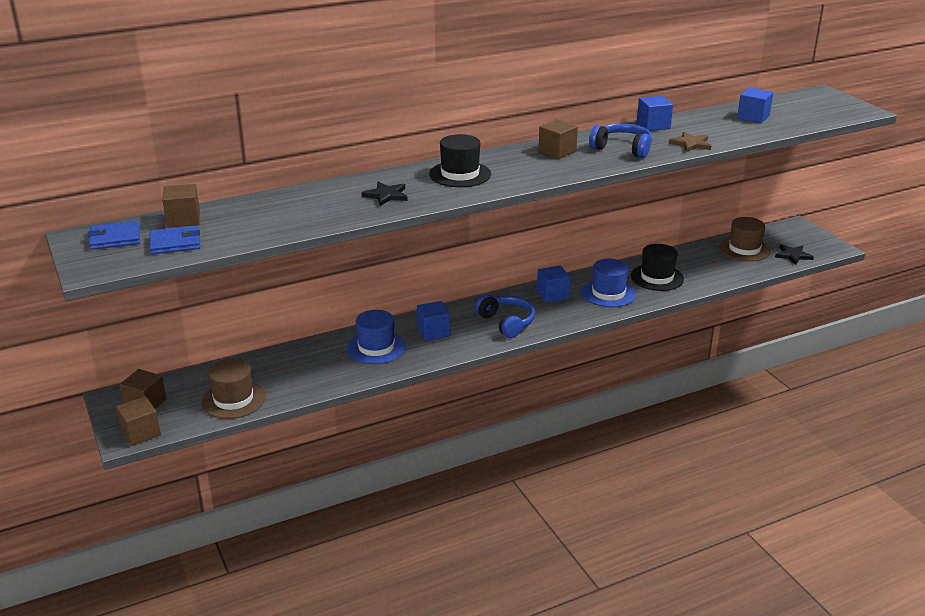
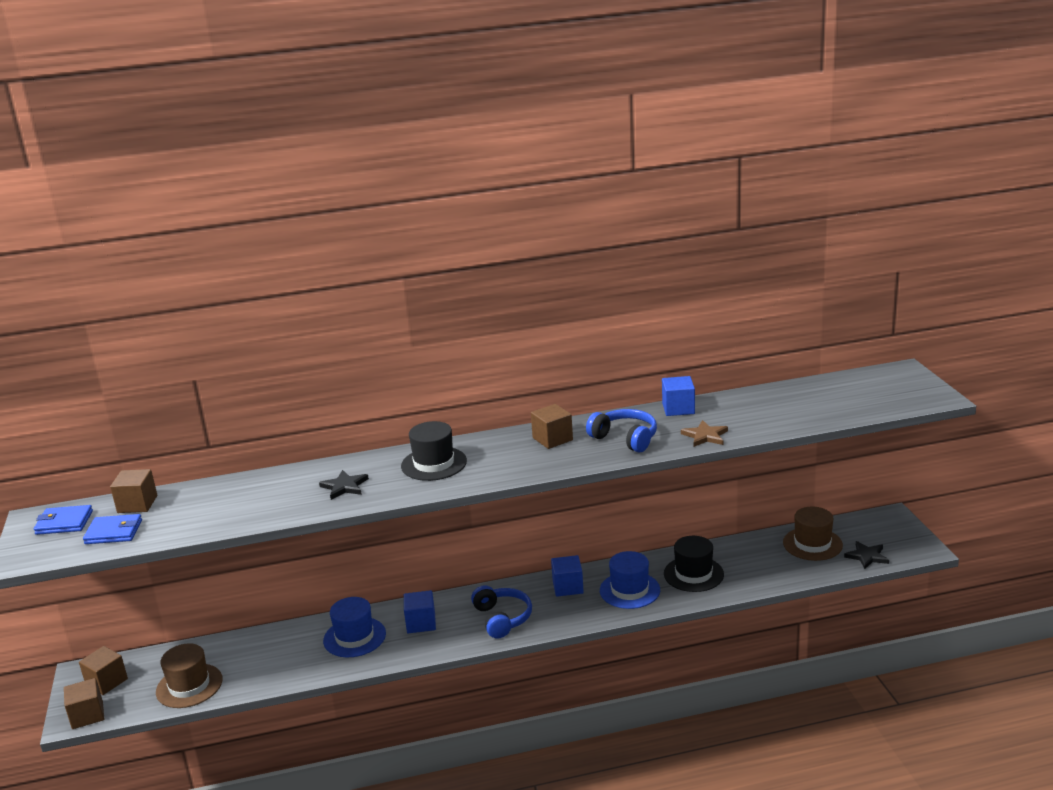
camera: 15 degrees right, 5 degrees down
blue cube [737,87,773,123] -> none

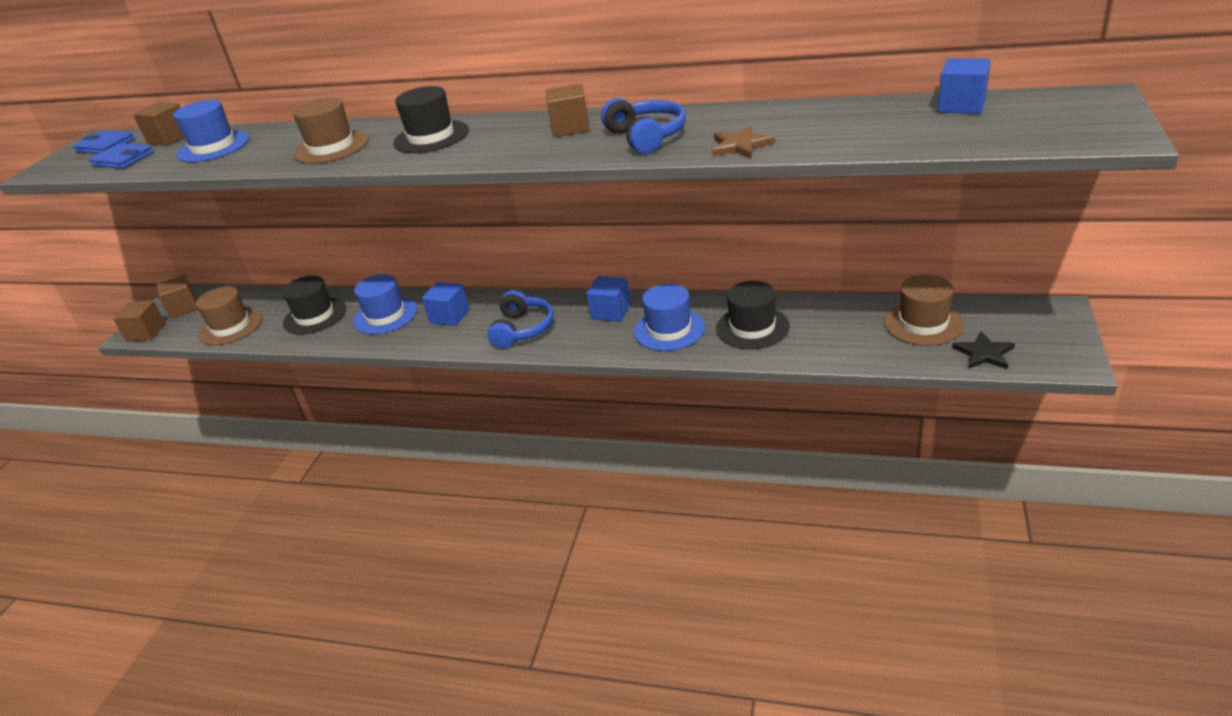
camera: 30 degrees right, 10 degrees up
black star [319,470,369,500] -> brown hat [293,97,369,164]
blue cube [662,376,695,416] -> blue cube moved to [938,58,991,114]
none -> blue hat [173,100,249,162]
none -> black hat [282,275,346,334]

